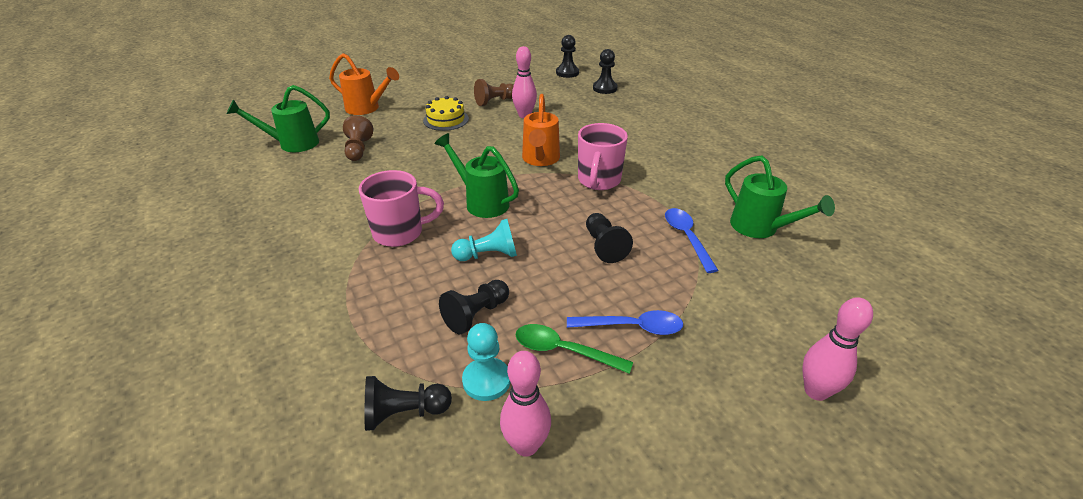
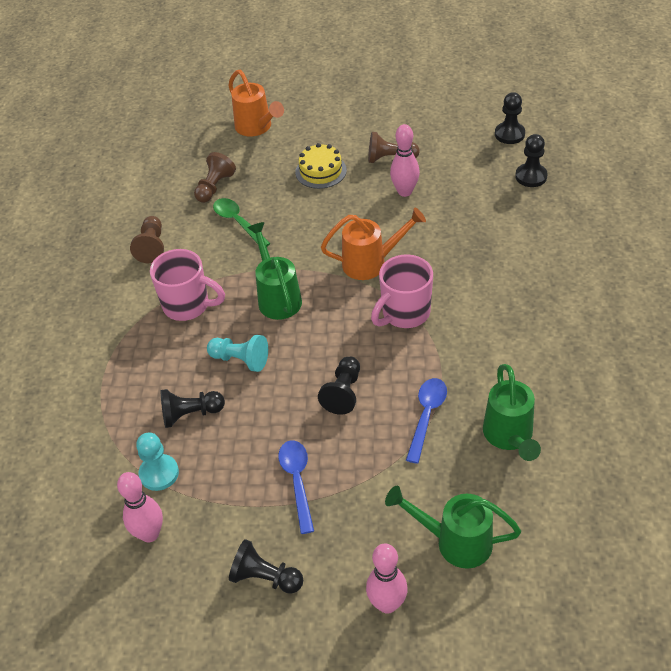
camera: 35 degrees right, 10 degrees up
green watering can [227,85,330,152] -> green watering can moved to [385,486,521,569]
black pawn [364,376,452,431] -> black pawn moved to [229,539,303,594]
green spoon [516,324,633,374] -> green spoon moved to [213,198,270,247]
orange watering can [522,94,560,166] -> orange watering can turned 135 degrees counterclockwise [321,208,426,280]
blue spoon [567,310,683,335] -> blue spoon turned 135 degrees counterclockwise [278,440,314,534]
none -> brown pawn [130,216,164,263]

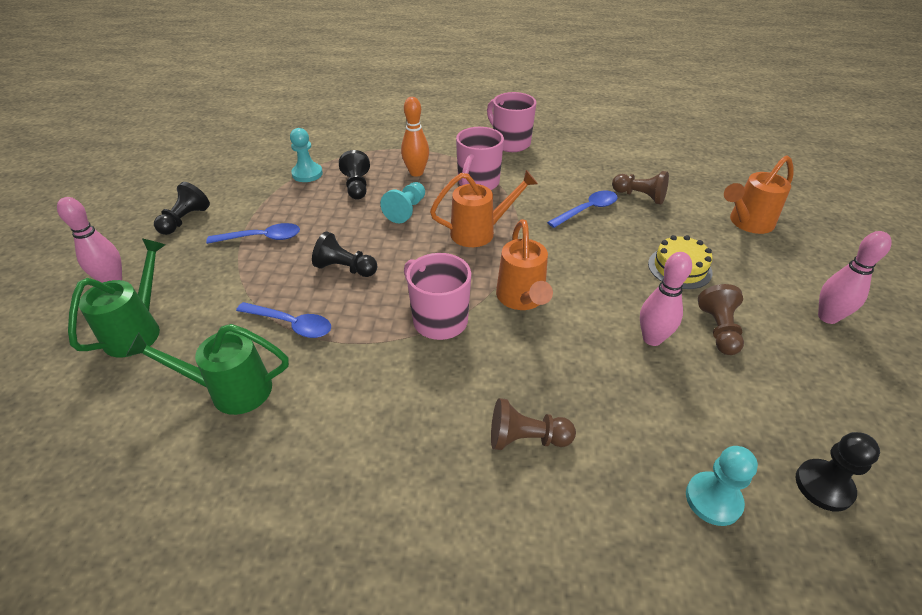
camera: 90 degrees right, 5 degrees down
pink bowling pin [117,472,163,542] -> pink bowling pin moved to [818,231,892,324]
brown pawn [130,216,164,263] -> brown pawn moved to [491,398,576,450]
green spoon [213,198,270,247] -> blue spoon [547,191,618,228]
green watering can [247,222,302,320] -> orange watering can [430,170,538,247]
black pawn [515,134,548,187] -> turquoise pawn [686,446,758,526]
none -> orange bowling pin [401,97,429,177]
none -> pink mug [487,92,536,152]

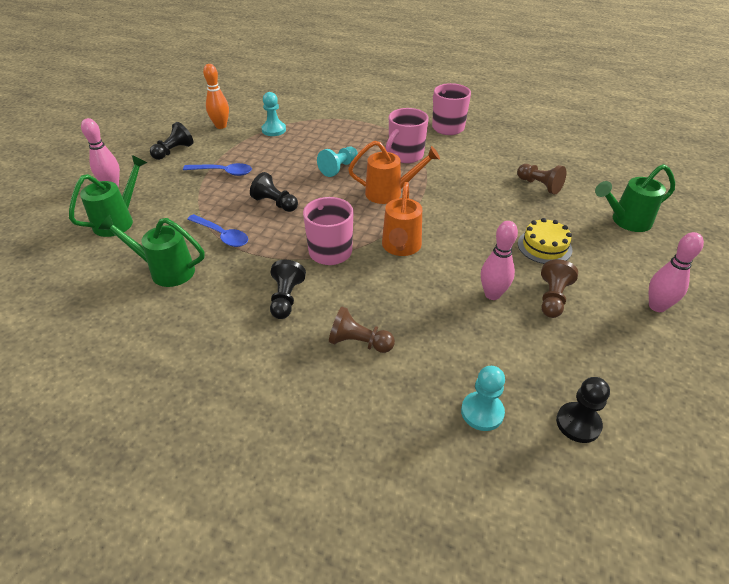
camera: 15 degrees right, 0 degrees up
black pawn [339,150,370,200] -> black pawn moved to [270,260,306,319]
orange bowling pin [401,97,429,177] -> orange bowling pin moved to [203,64,229,129]
blue spoon [547,191,618,228] -> none
orange watering can [724,155,794,234] -> green watering can [595,164,675,232]

